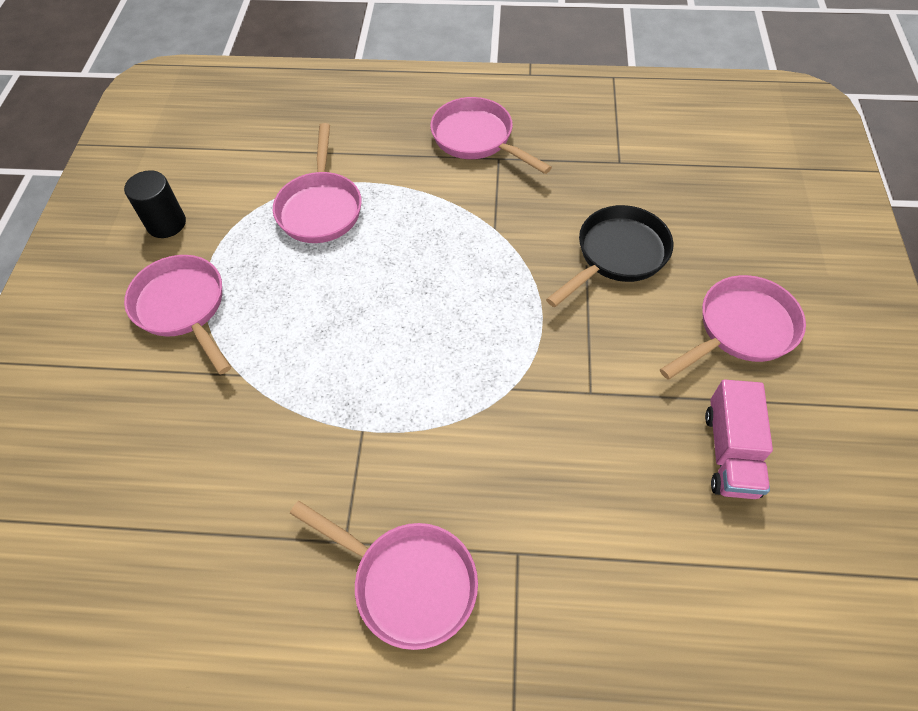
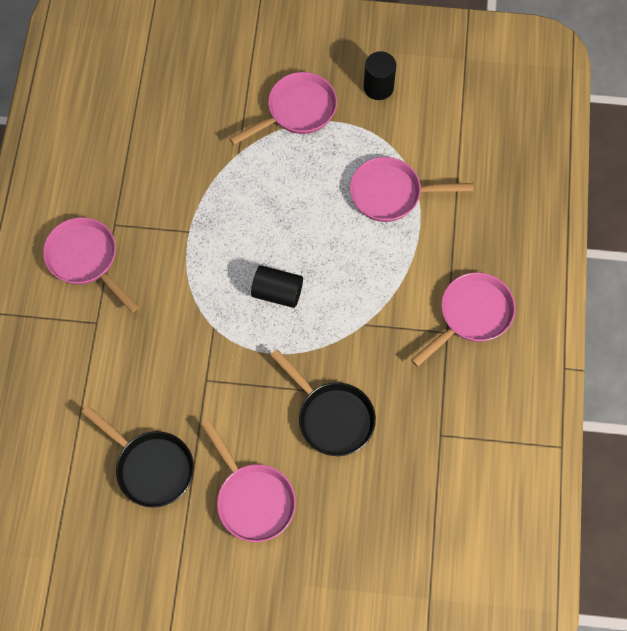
camera: 90 degrees right, 10 degrees up
pink pan [290,501,478,650] -> pink pan turned 105 degrees clockwise [43,217,139,313]
pink truck [705,379,773,499] -> black pan [81,405,194,508]
none -> black cylinder [251,265,303,308]

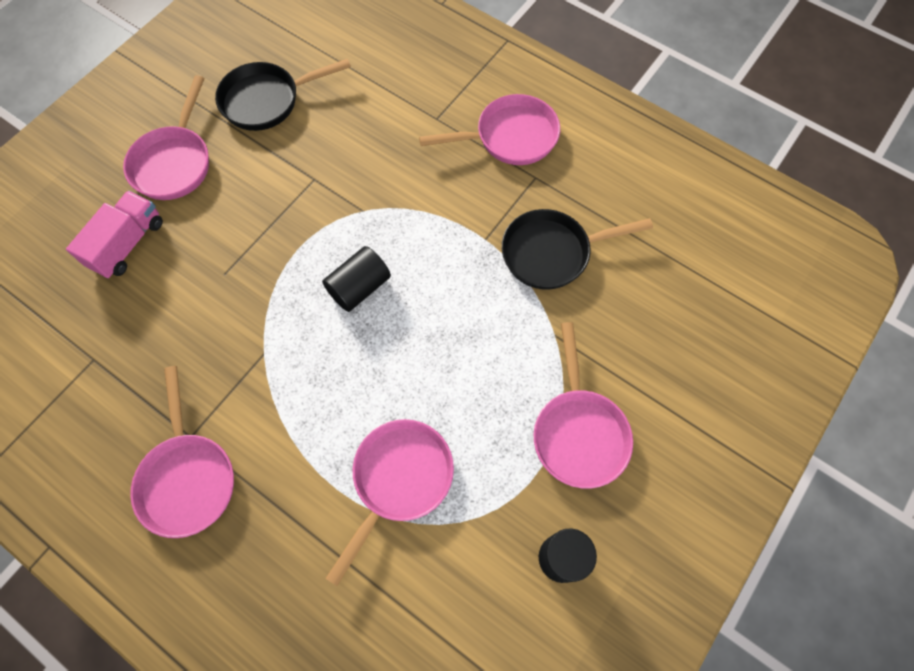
camera: 120 degrees right, 0 degrees up
pink pan [202,421,296,542] -> pink pan turned 75 degrees counterclockwise [123,75,209,200]
black pan [270,349,376,456] -> black pan moved to [502,209,653,290]
none -> pink truck [66,191,163,278]

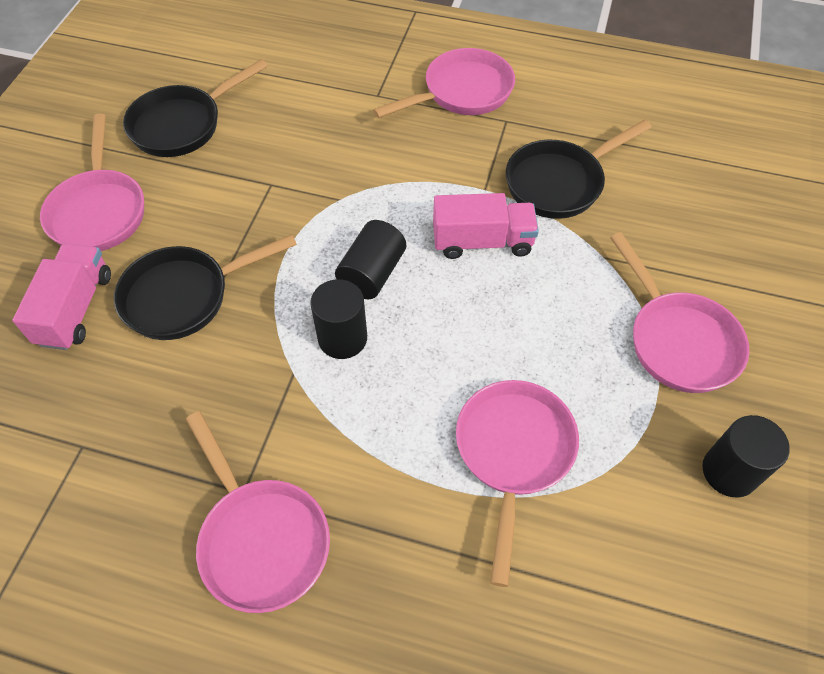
camera: 20 degrees left, 10 degrees down
none -> black pan [114,234,297,340]
none -> black cylinder [310,279,367,359]
none -> pink truck [433,193,539,259]

